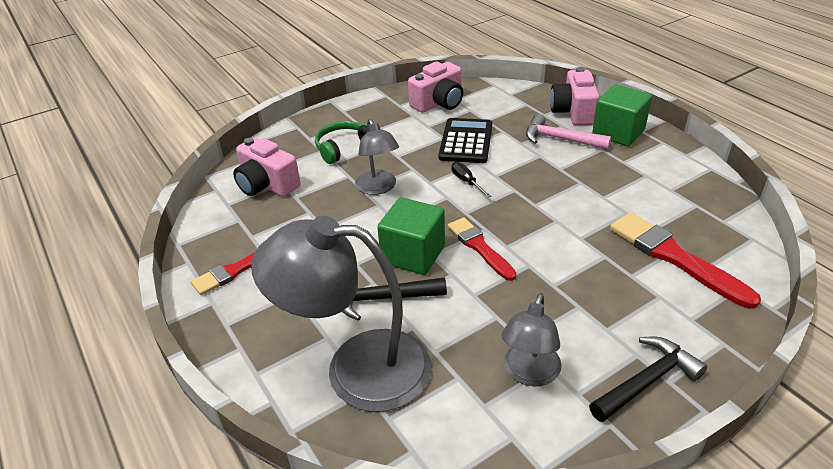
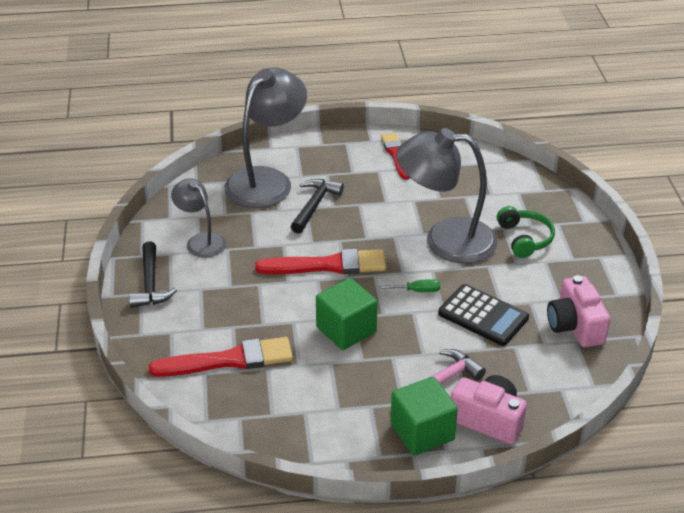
camera: 115 degrees right, 0 degrees up
pink camera [233,138,301,197] -> none
grey lamp [355,119,399,195] -> grey lamp [396,128,498,264], size x1.82
green cube [377,197,445,275] -> green cube moved to [316,278,378,350]
red brush [448,217,517,281] -> red brush [255,249,386,274], size x1.54
black screwdriver [451,162,491,198] -> green screwdriver [378,279,440,292]

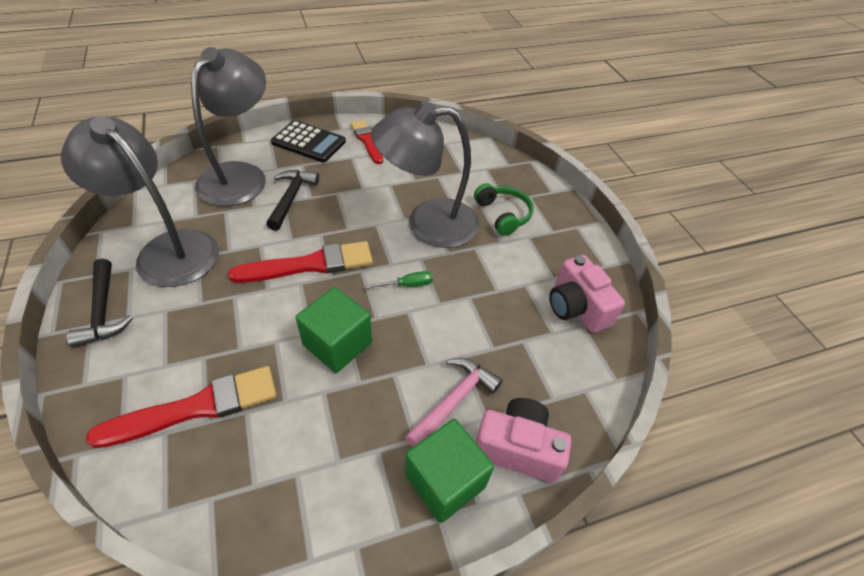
camera: 15 degrees left, 10 degrees up
grey lamp [171,178,226,258] -> grey lamp [61,116,219,287], size x1.82
black calculator [438,284,529,346] -> black calculator moved to [271,120,346,162]

